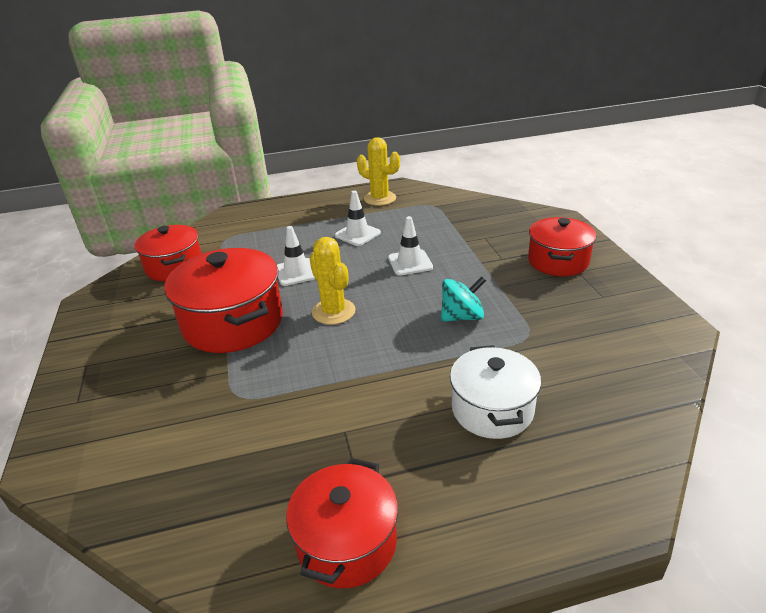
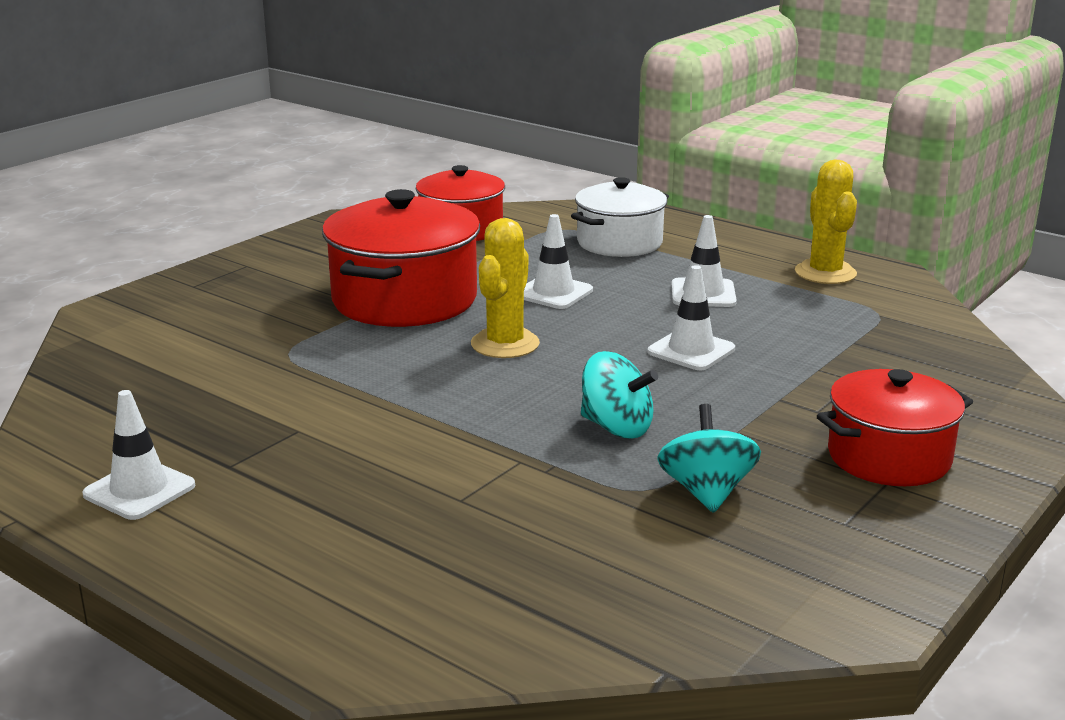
camera: 50 degrees right, 10 degrees down
red pot [286,458,398,588] -> white traffic cone [82,390,195,520]
white pot [450,345,541,439] -> white pot moved to [571,177,669,257]
none -> turquoise spinning top [658,404,761,513]

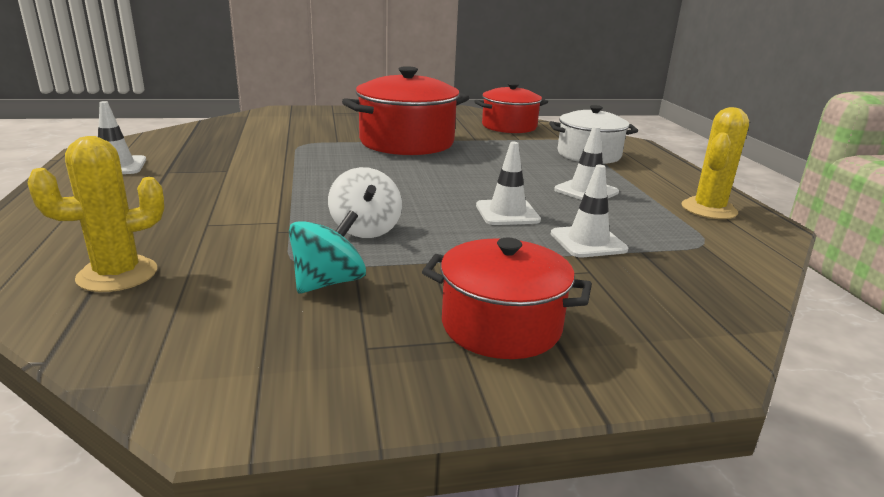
camera: 40 degrees right, 0 degrees up
yellow cactus [471,218,540,358] -> yellow cactus moved to [28,136,164,292]
white traffic cone [524,214,593,309] -> white traffic cone moved to [551,165,629,257]
turquoise spinning top [581,351,658,439] -> white spinning top [328,167,402,238]

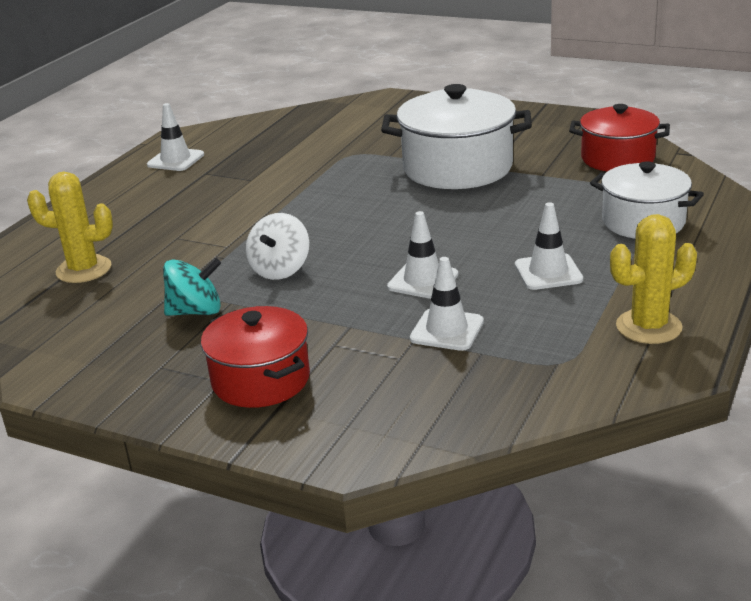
camera: 40 degrees right, 5 degrees up
red pot [342,66,469,155] -> white pot [381,84,532,189]

